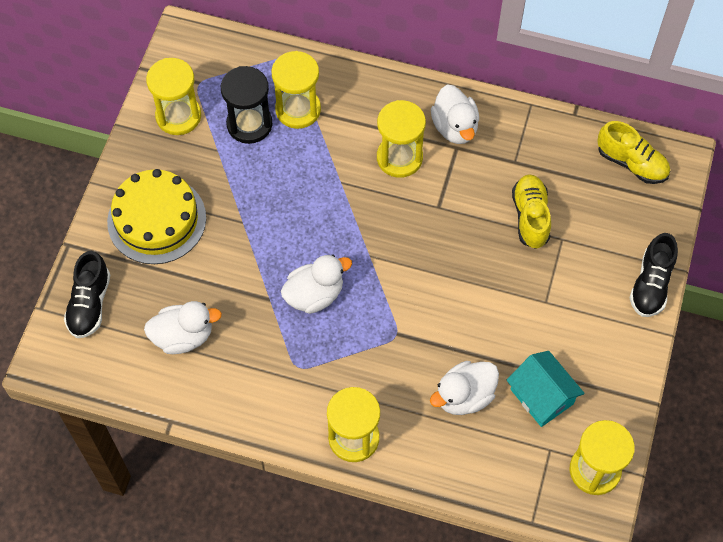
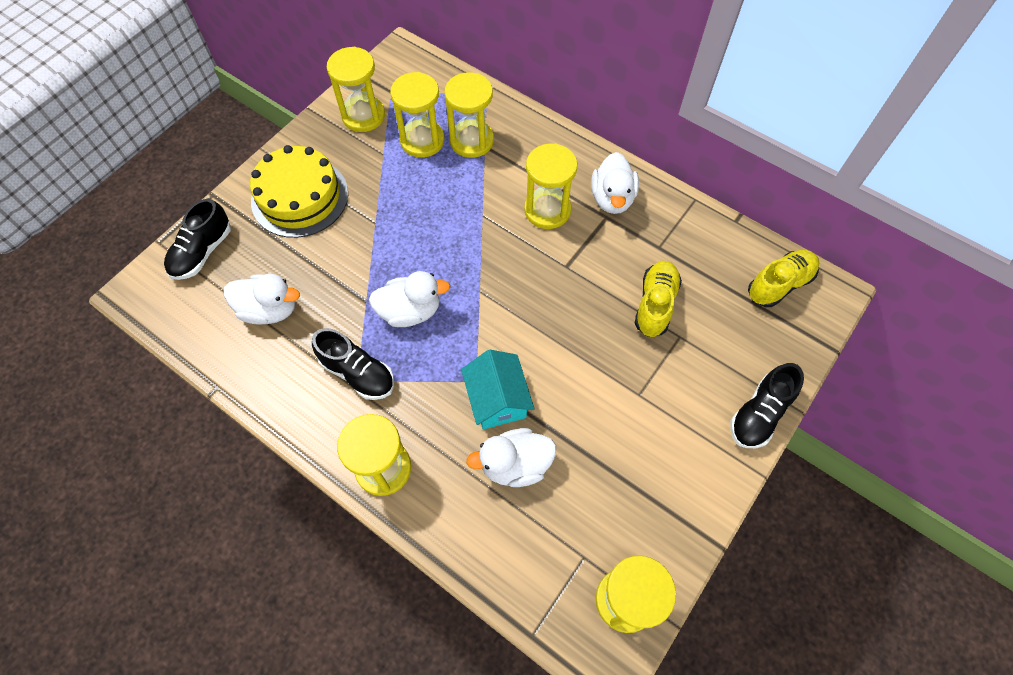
camera: 20 degrees right, 0 degrees up
black hourglass [221,66,273,144] -> yellow hourglass [390,72,444,158]
turquoise house [507,351,585,427] -> turquoise house moved to [461,350,535,429]
yellow shoe [598,121,670,184] -> yellow shoe turned 90 degrees counterclockwise [748,250,819,307]
none -> black shoe [312,328,394,400]

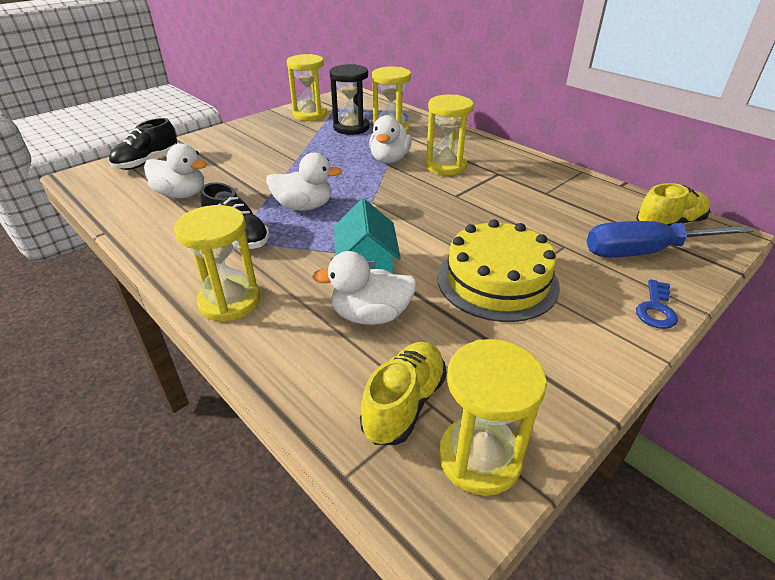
camera: 10 degrees right, 25 degrees down
yellow cake [250,145,348,238] -> yellow cake moved to [437,219,560,322]
yellow hourglass [390,72,444,158] -> black hourglass [330,64,370,135]
white duck [591,152,639,214] -> white duck moved to [369,115,412,163]
yellow shoe [635,261,682,337] -> yellow shoe moved to [360,342,446,445]
black shoe [730,363,804,448] -> blue key [636,279,678,329]
none -> blue screwdriver [587,221,753,258]

